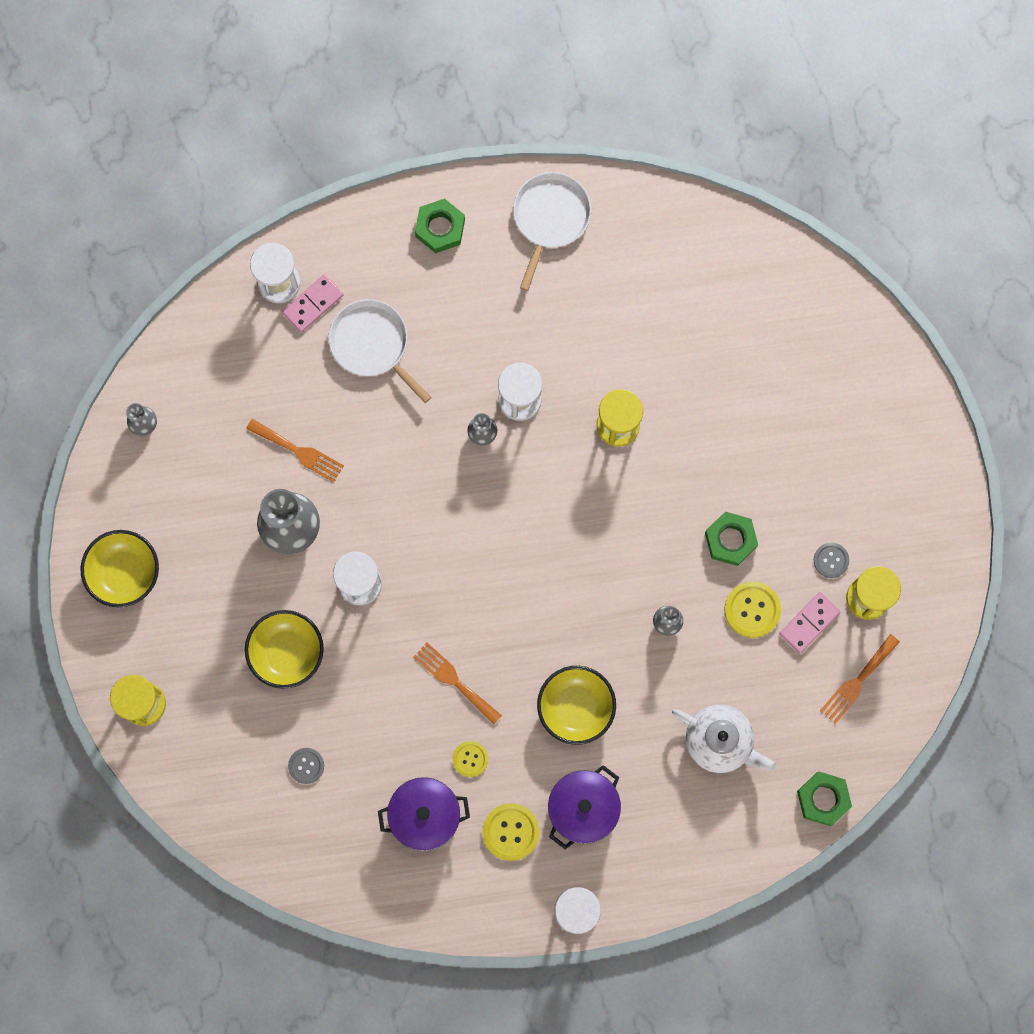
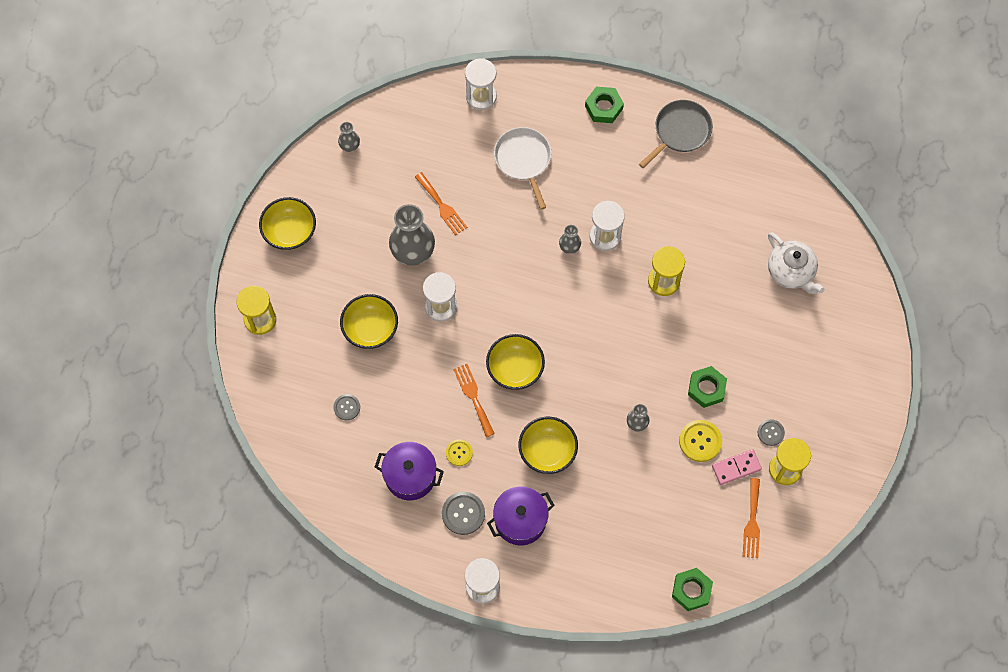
camera: 25 degrees right, 10 degrees down
pink domino [282,274,343,333] -> none
yellow button [482,803,540,861] -> grey button [442,492,485,535]
white pan [513,172,591,291] -> grey pan [639,100,713,168]
white teapot [672,705,776,773] -> white teapot moved to [768,232,825,294]
orange fork [820,634,900,724] -> orange fork turned 60 degrees counterclockwise [743,478,760,558]
none -> yellow bowl [486,334,545,390]

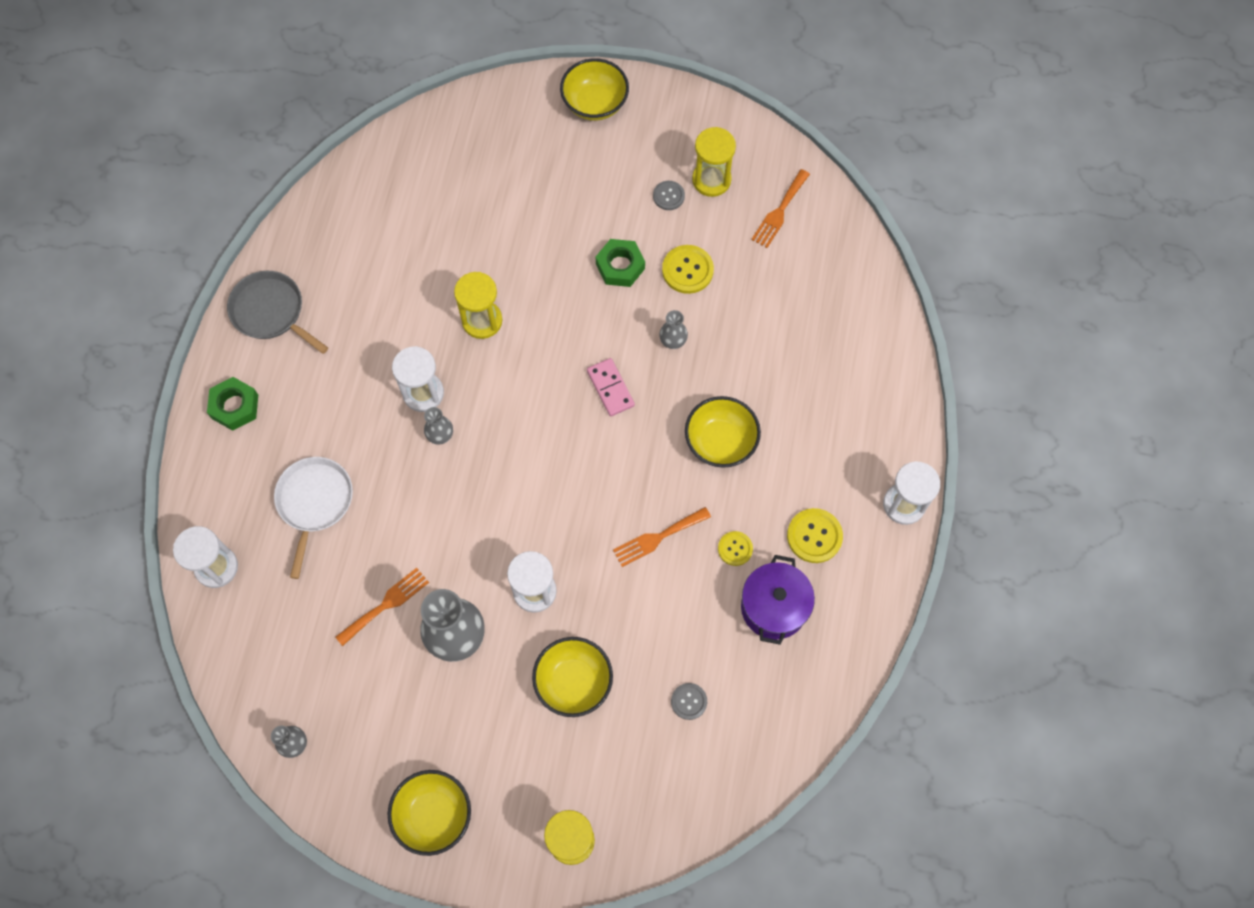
camera: 95 degrees left, 0 degrees up
grey button [442,492,485,535] -> yellow button [787,508,843,563]
yellow bowl [486,334,545,390] -> yellow bowl moved to [560,58,629,121]
purple pot [487,486,555,545] -> none
white pan [494,127,551,209] -> white pan turned 120 degrees clockwise [274,457,353,579]
green nut [672,568,713,611] -> none
pink domino [712,449,762,485] -> pink domino moved to [587,358,635,417]
orange fork [743,478,760,558] -> orange fork turned 120 degrees clockwise [751,169,810,248]
white teapot [768,232,825,294] -> none

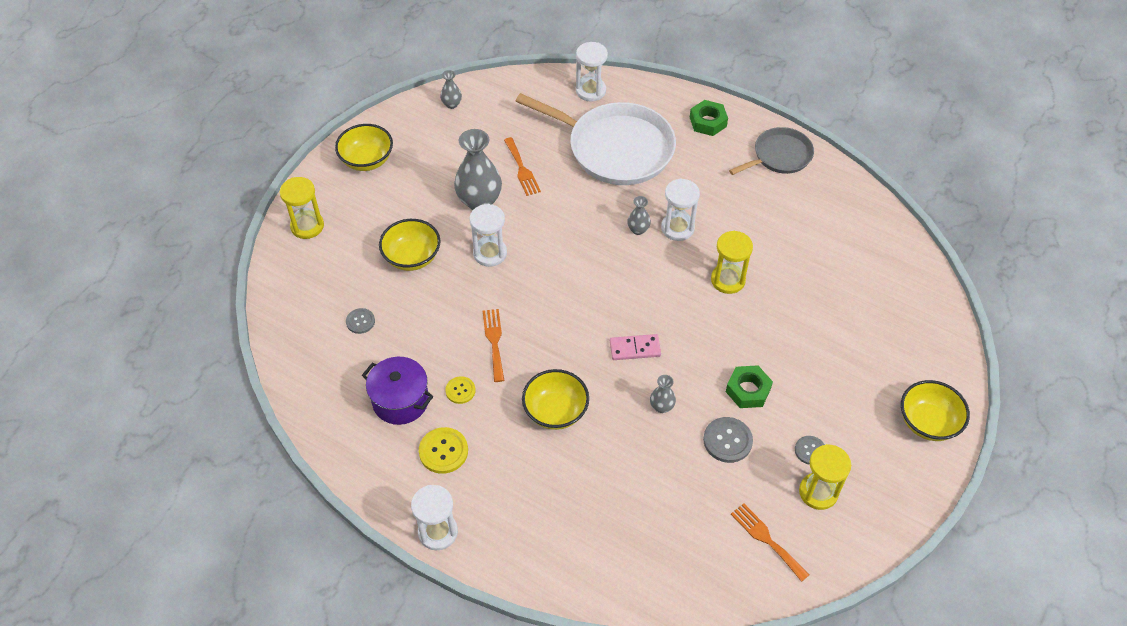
camera: 110 degrees right, 15 degrees down
white pan [274,457,353,579] -> white pan [516,93,676,185], size x1.79
yellow button [662,245,714,294] -> grey button [703,417,753,463]

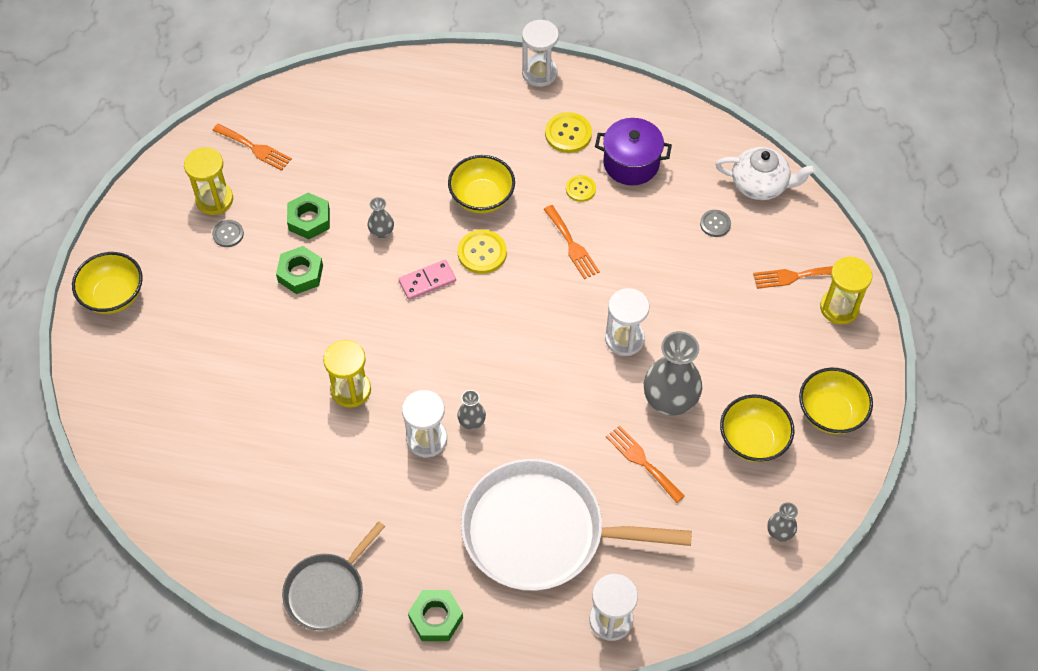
camera: 160 degrees right, 5 degrees up
yellow bowl [379,219,440,271] -> yellow bowl moved to [720,394,794,462]
grey button [703,417,753,463] -> green nut [287,193,330,239]
none -> yellow button [458,230,507,274]
none -> white teapot [715,147,816,200]
none -> orange fork [753,266,833,289]

